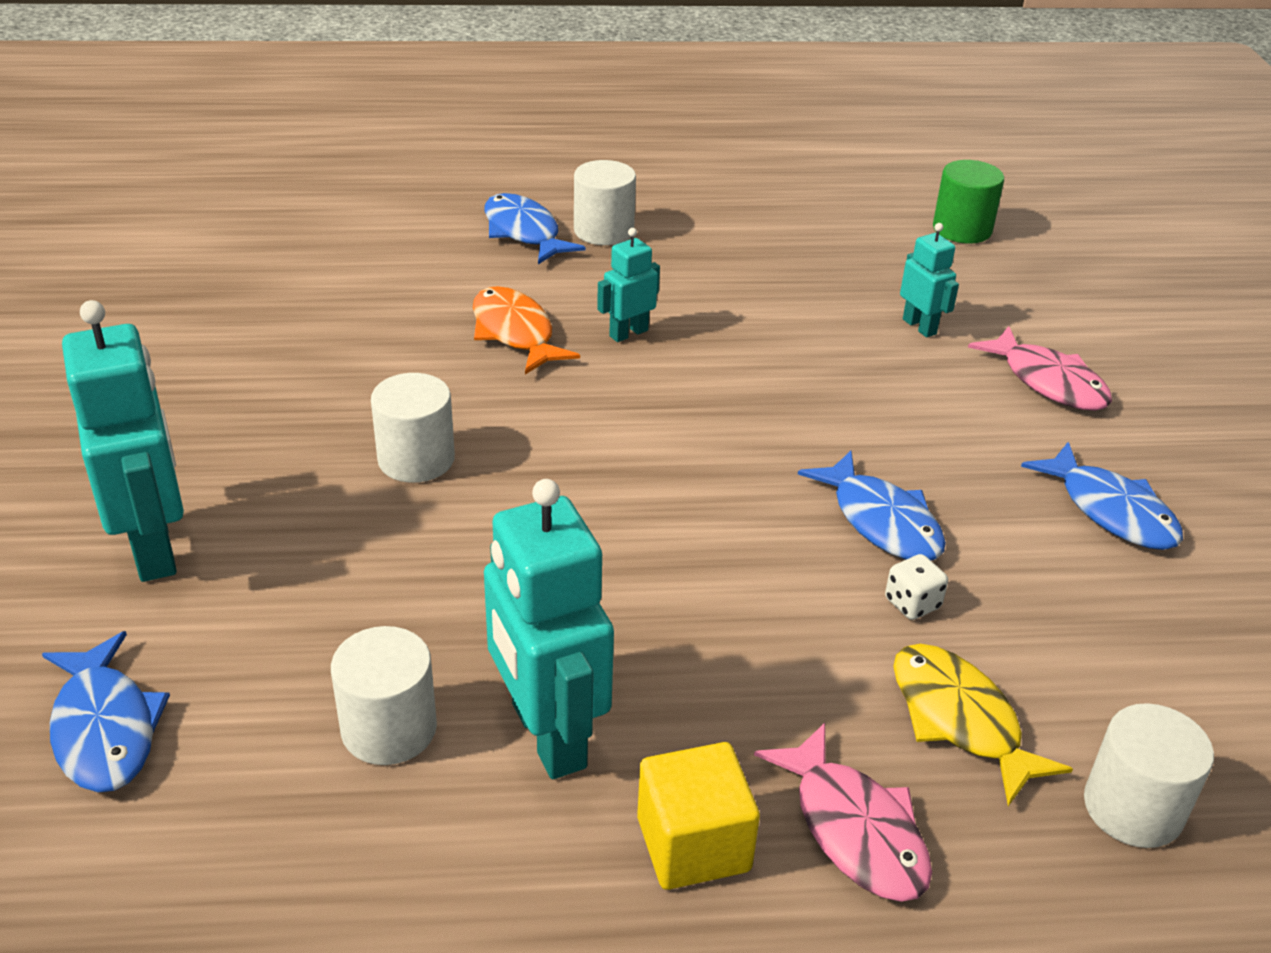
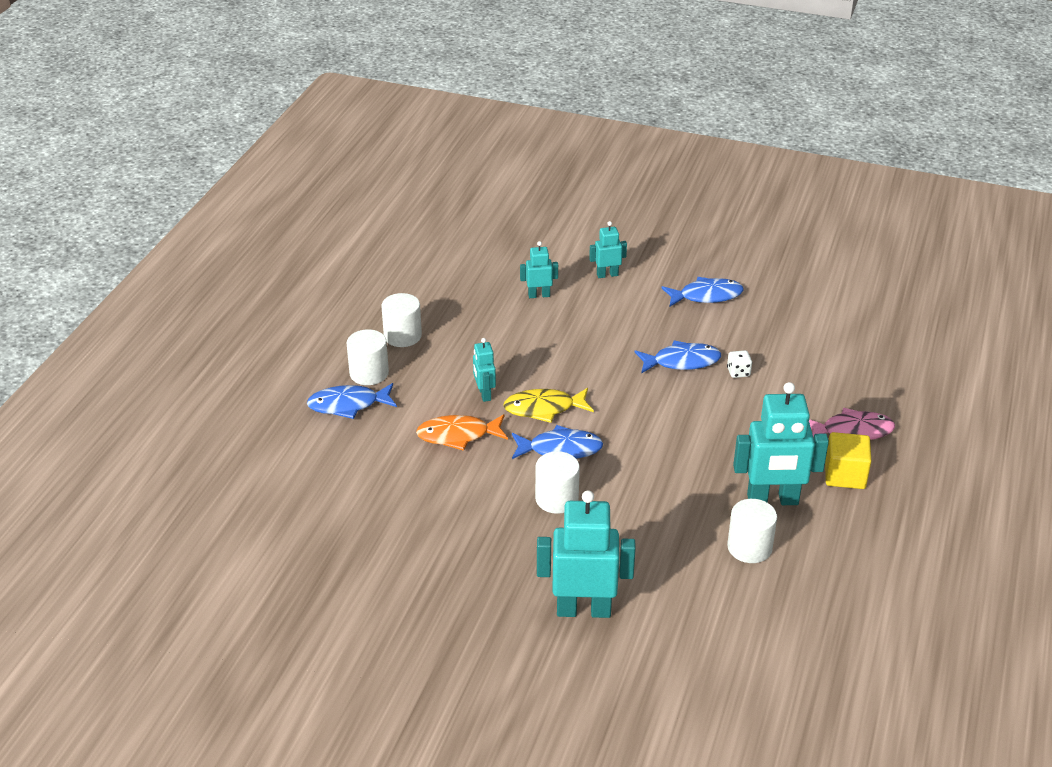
camera: 65 degrees left, 0 degrees up
blue fish [42,631,170,792] -> blue fish moved to [512,425,603,459]
yellow fish [893,644,1073,806] -> yellow fish moved to [503,388,594,423]
green cylinder [933,160,1004,244] -> none
pink fish [968,326,1112,411] -> turquoise robot [589,221,627,278]
white cylinder [1084,703,1214,848] -> white cylinder moved to [381,293,422,347]

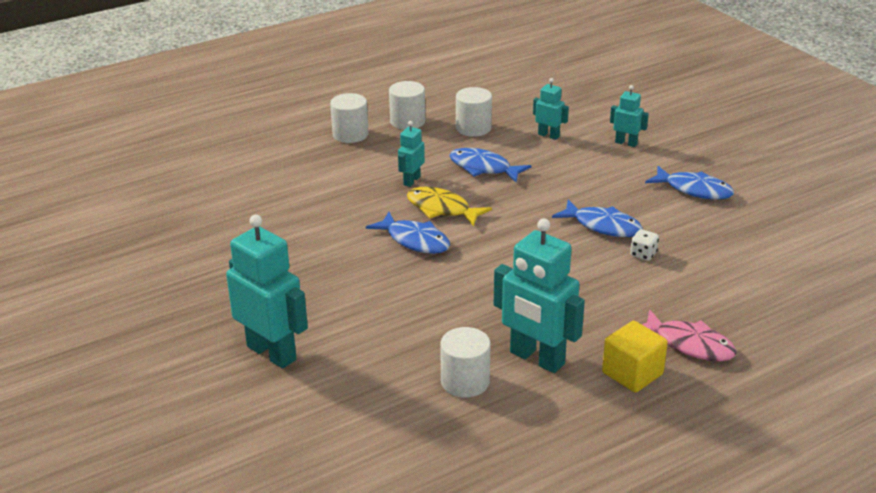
camera: 40 degrees right, 5 degrees down
blue fish [307,383,397,419] -> blue fish moved to [449,148,531,182]
orange fish [416,414,508,451] -> none
white cylinder [535,451,580,514] -> white cylinder moved to [456,87,492,137]

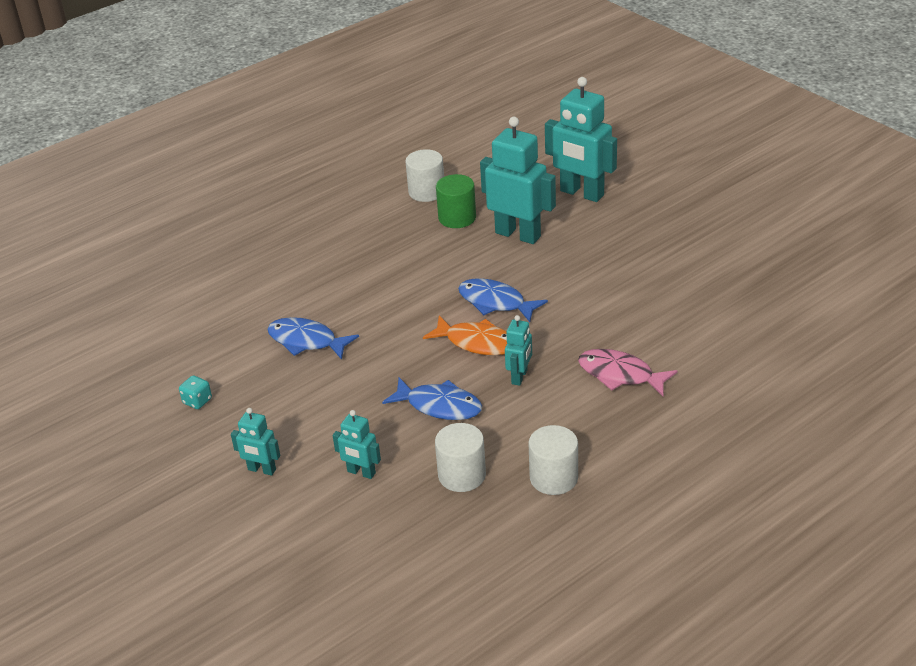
camera: 175 degrees right, 5 degrees up
white cylinder [330,93,369,143] -> none
yellow fish [407,187,492,226] -> orange fish [423,315,507,355]
turquoise robot [494,218,585,373] -> turquoise robot moved to [480,117,556,244]
yellow cube [602,321,668,393] -> none
white dice [630,229,659,261] -> none
pink fish [642,309,737,361] -> pink fish moved to [578,349,678,396]
blue fish [645,166,734,199] -> turquoise dice [179,375,212,409]
none -> green cylinder [436,174,476,228]

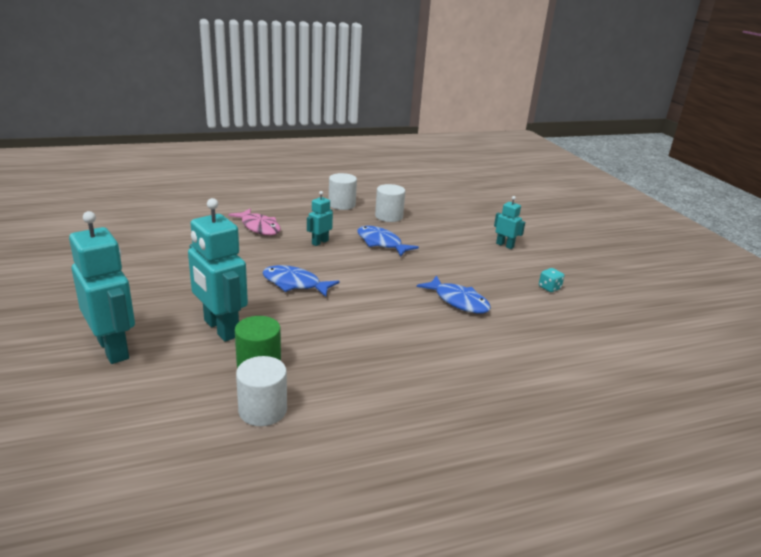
camera: 165 degrees left, 10 degrees down
turquoise robot [332,410,381,479] -> none
orange fish [423,315,507,355] -> none
blue fish [458,278,548,322] -> blue fish turned 150 degrees clockwise [262,265,340,297]

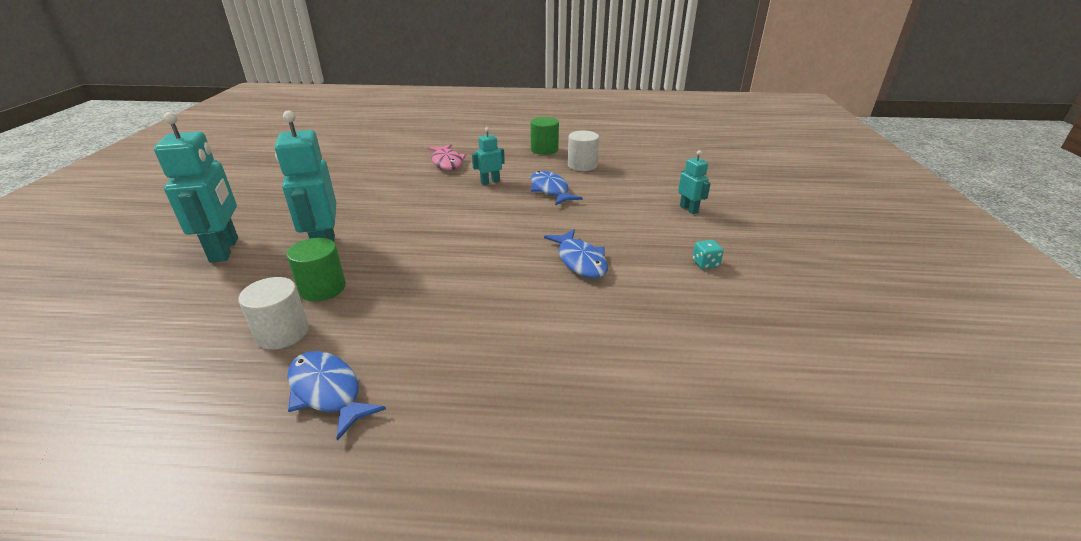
camera: 25 degrees right, 5 degrees up
blue fish [262,265,340,297] -> blue fish moved to [287,351,386,441]
white cylinder [329,173,357,210] -> green cylinder [530,117,559,155]

